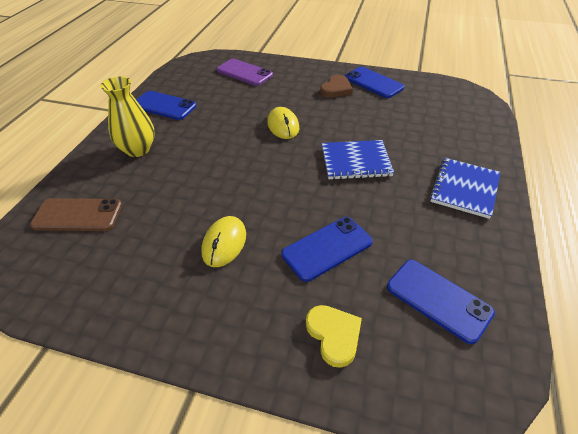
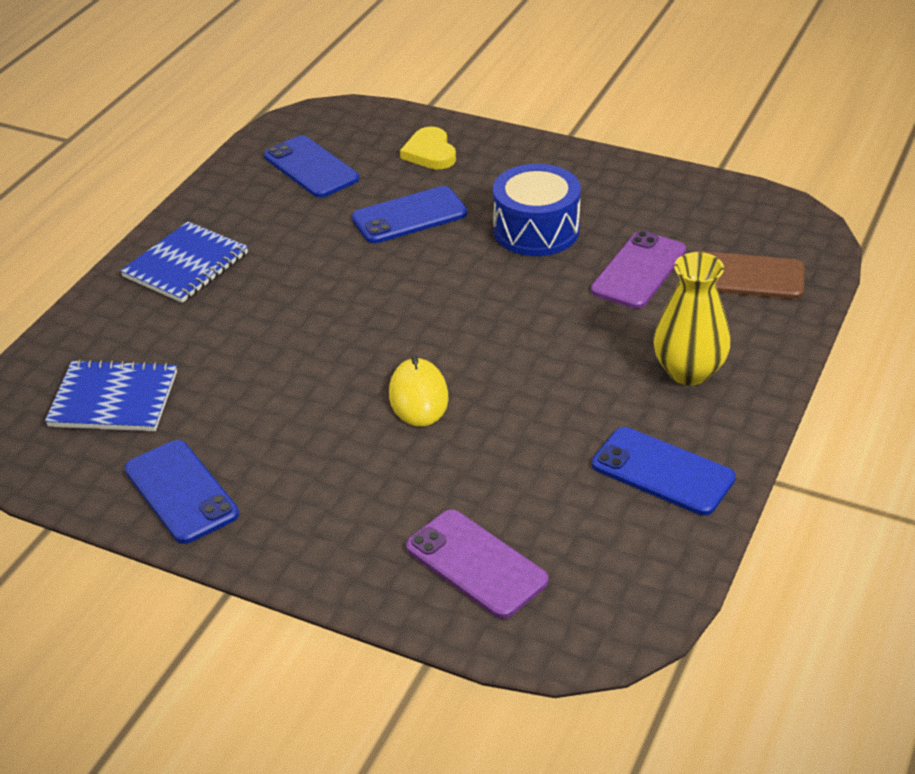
camera: 170 degrees left, 5 degrees down
yellow mouse [201,216,246,267] -> blue drum [493,164,581,256]
brown heart [320,75,353,98] -> none
blue notebook [322,140,394,180] -> blue notebook moved to [45,359,177,431]
none -> purple phone [591,231,686,309]

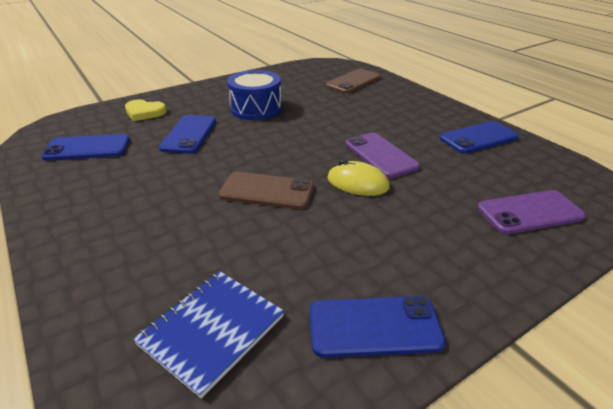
camera: 60 degrees left, 5 degrees down
blue notebook [120,222,248,303] -> none
purple phone [591,231,686,309] -> purple phone moved to [345,132,420,178]
yellow vase [653,252,731,385] -> none
none -> brown phone [219,172,314,209]

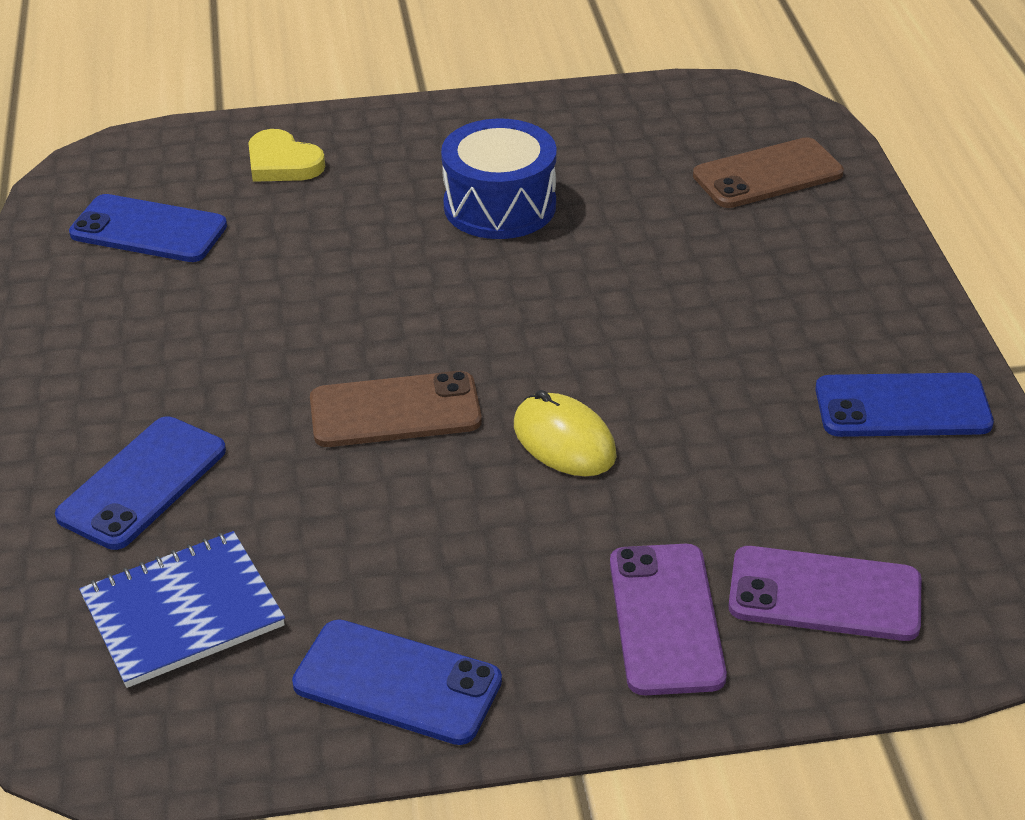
camera: 25 degrees right, 5 degrees up
blue phone [159,115,216,154] -> blue phone moved to [55,416,226,550]
brown phone [219,172,314,209] -> brown phone turned 45 degrees counterclockwise [310,371,482,447]
purple phone [345,132,420,178] -> purple phone moved to [610,544,727,695]

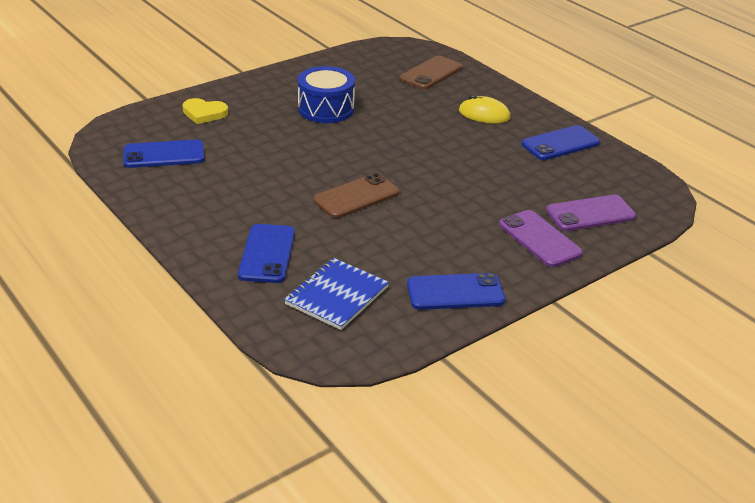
camera: 30 degrees left, 5 degrees down
yellow mouse [514,390,617,476] -> yellow mouse moved to [459,95,511,124]

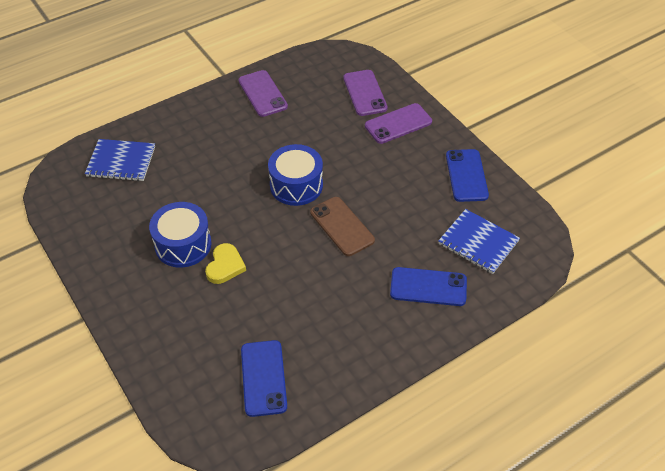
camera: 85 degrees left, 15 degrees up
yellow heart [182,98,228,124] -> yellow heart moved to [205,243,246,284]
brown phone [400,56,462,89] -> blue notebook [85,139,155,182]
yellow mouse [459,95,511,124] -> none
blue phone [521,125,600,160] -> purple phone [238,70,288,117]
none -> blue drum [268,144,323,206]

